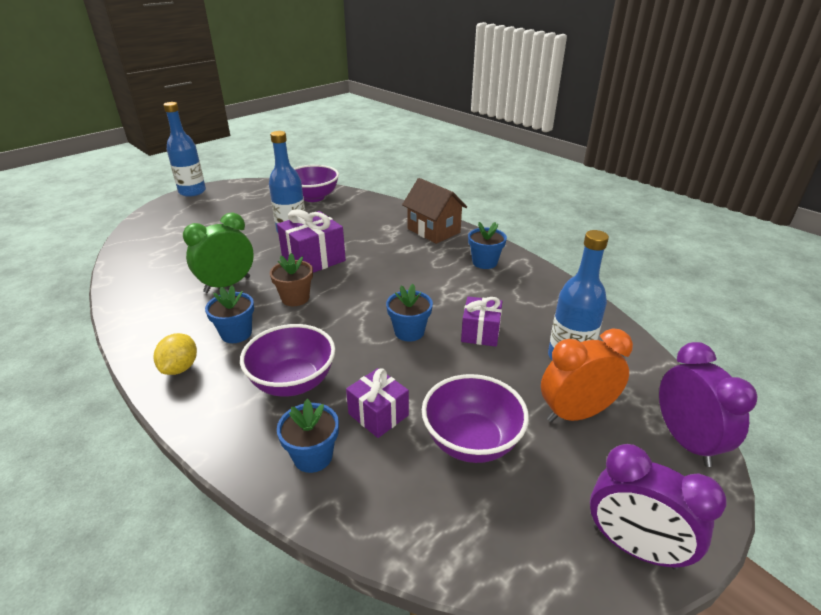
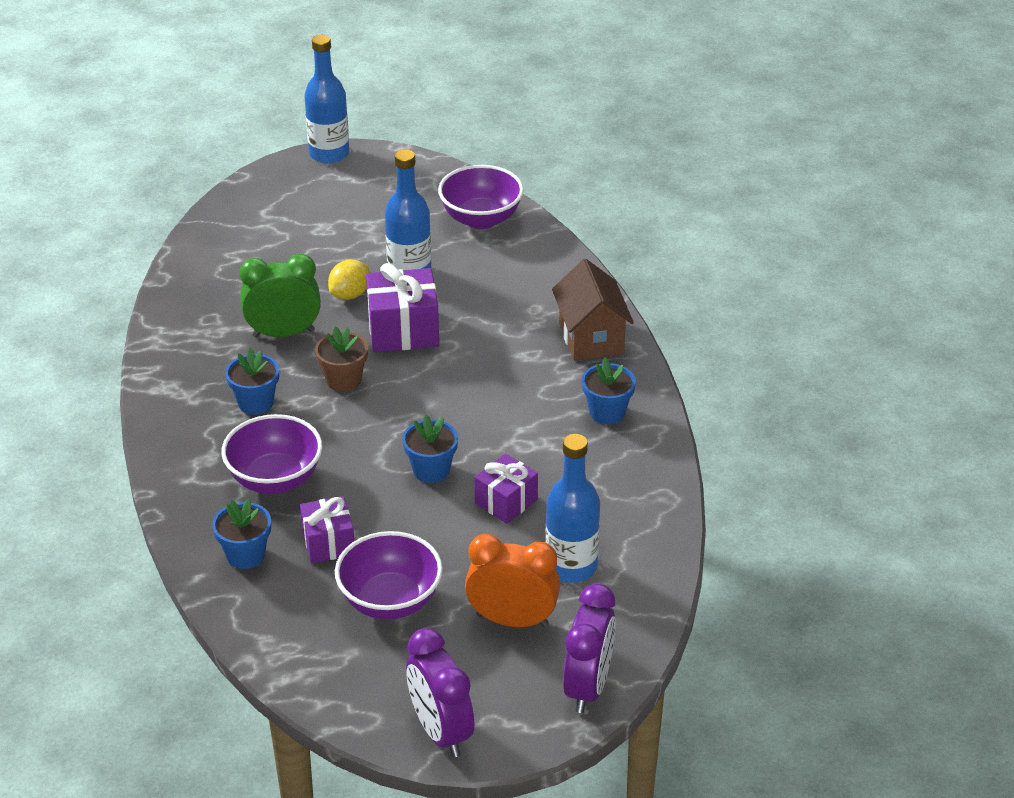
camera: 30 degrees right, 5 degrees up
yellow lemon [154,333,197,375] -> yellow lemon moved to [328,260,370,300]

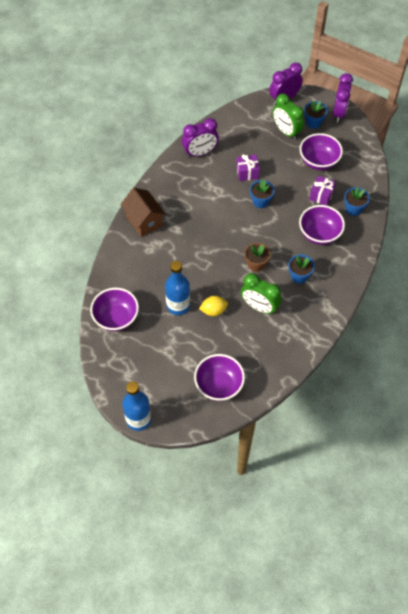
camera: 140 degrees left, 20 degrees up
purple gift [366,263,439,352] -> none
orange clock [465,534,560,627] -> green clock [273,94,304,140]
blue bottle [545,434,600,583] -> none
brown house [552,259,634,361] -> brown house turned 60 degrees counterclockwise [120,188,166,237]
blue flower pot [582,358,636,424] -> blue flower pot moved to [304,101,328,129]
none -> purple clock [182,118,219,157]
none -> purple bowl [194,354,245,401]

